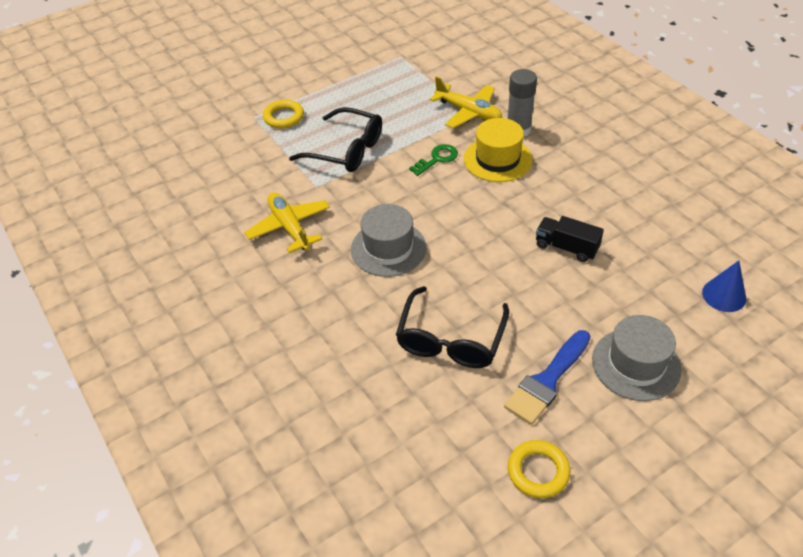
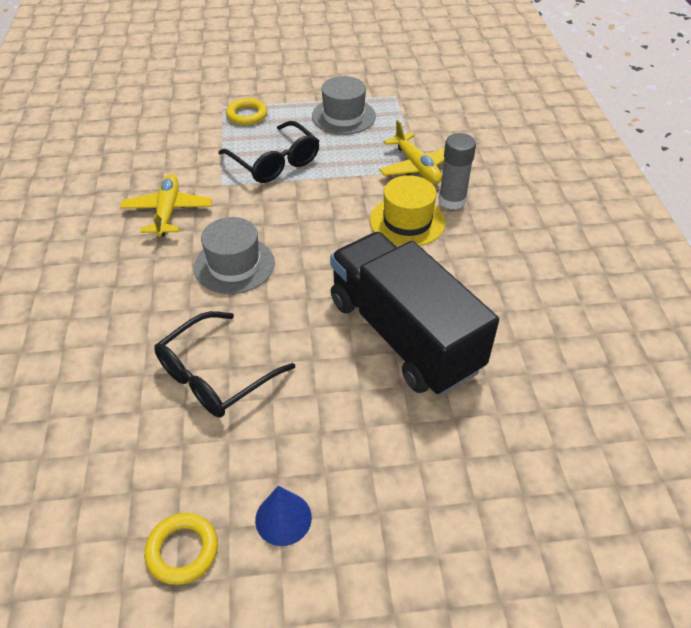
camera: 25 degrees right, 0 degrees up
green key [409,144,458,176] -> none
blue brush [504,330,591,425] -> none
black truck [536,216,604,262] -> black truck [330,232,499,396], size x2.47
grey hat [592,315,681,401] -> grey hat moved to [312,76,376,135]
blue cone [702,261,746,312] -> blue cone moved to [255,486,312,546]

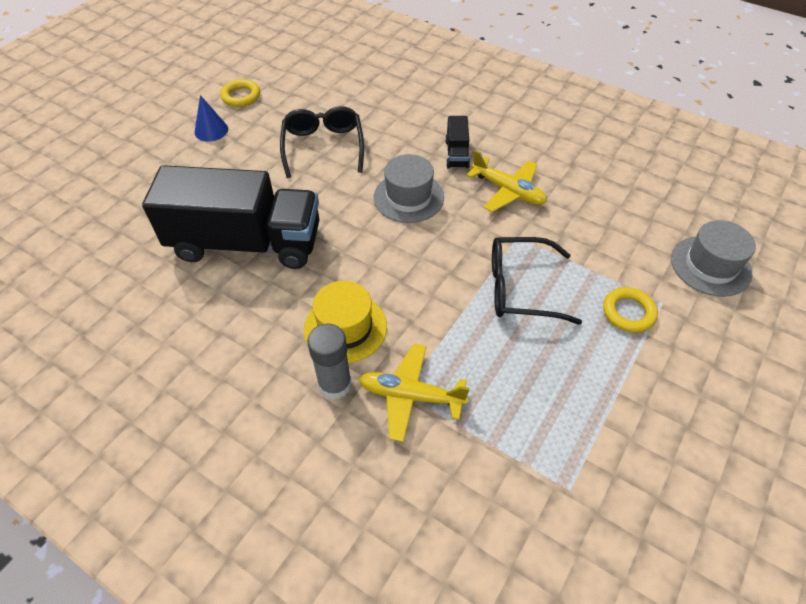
camera: 130 degrees right, 5 degrees up
grey hat [312,76,376,135] -> grey hat moved to [671,220,756,297]
none -> black truck [445,116,470,169]

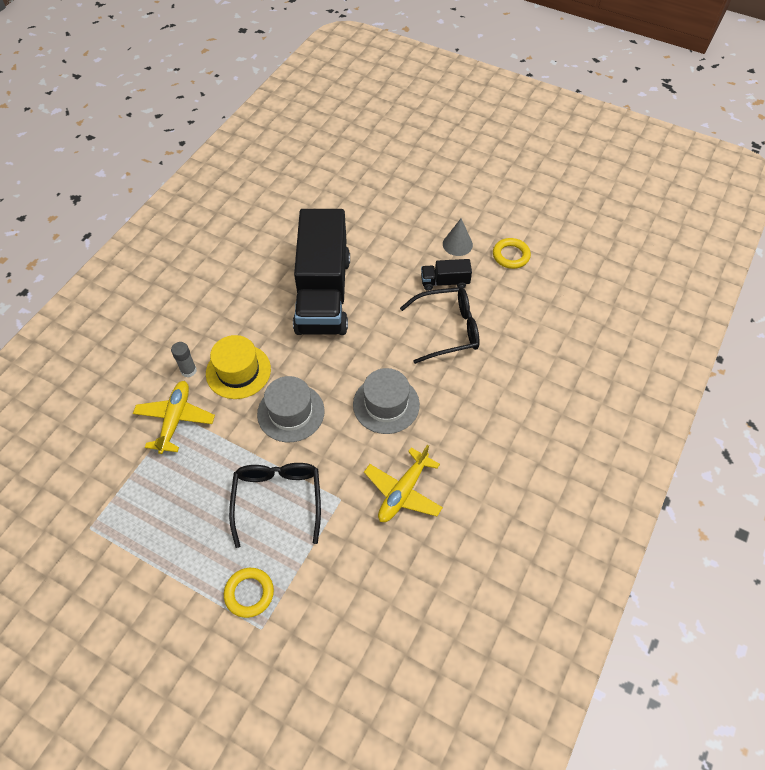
camera: 85 degrees right, 5 degrees up
blue cone [195,95,228,142] -> grey cone [443,218,473,256]
grey glue stick [307,323,352,400] -> grey glue stick [171,342,197,378], size x0.65
black truck [445,116,470,169] -> black truck moved to [421,259,472,291]
grey hat [671,220,756,297] -> grey hat moved to [257,376,325,442]

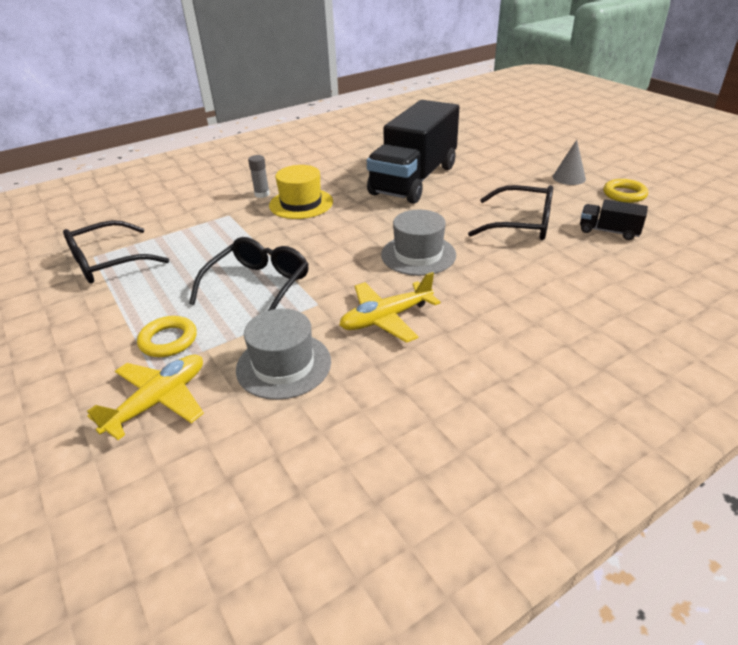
camera: 30 degrees right, 20 degrees down
yellow plane [133,381,215,454] -> yellow plane moved to [87,355,204,440]
grey hat [257,376,325,442] -> grey hat moved to [236,309,331,400]
black truck [421,259,472,291] -> black truck moved to [580,199,648,240]
none -> black glasses [63,220,169,283]

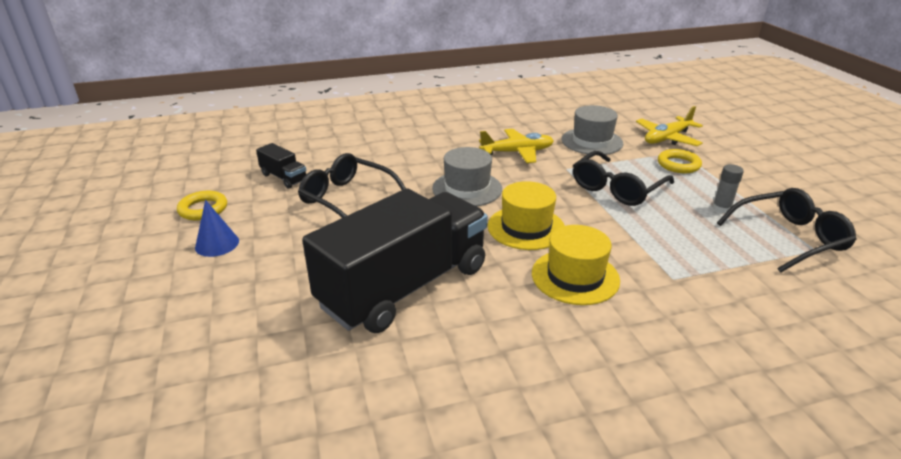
camera: 165 degrees left, 5 degrees down
grey glue stick [248,155,270,198] -> grey glue stick moved to [712,164,744,214]
grey cone [553,140,586,185] -> blue cone [195,200,239,257]
none -> yellow hat [488,181,565,250]

